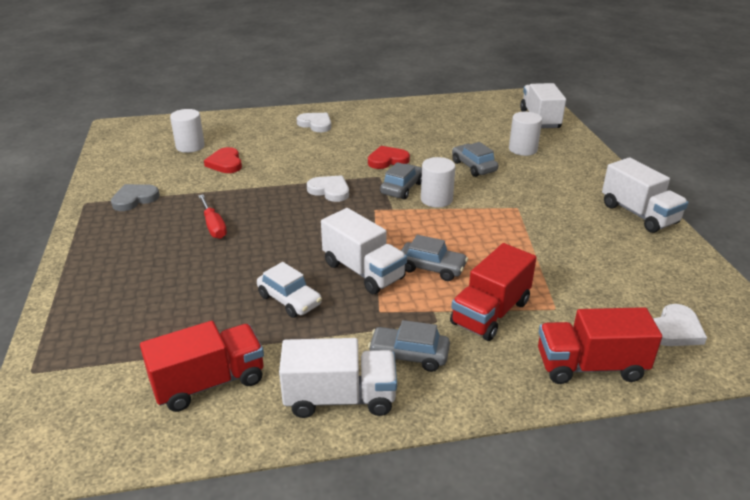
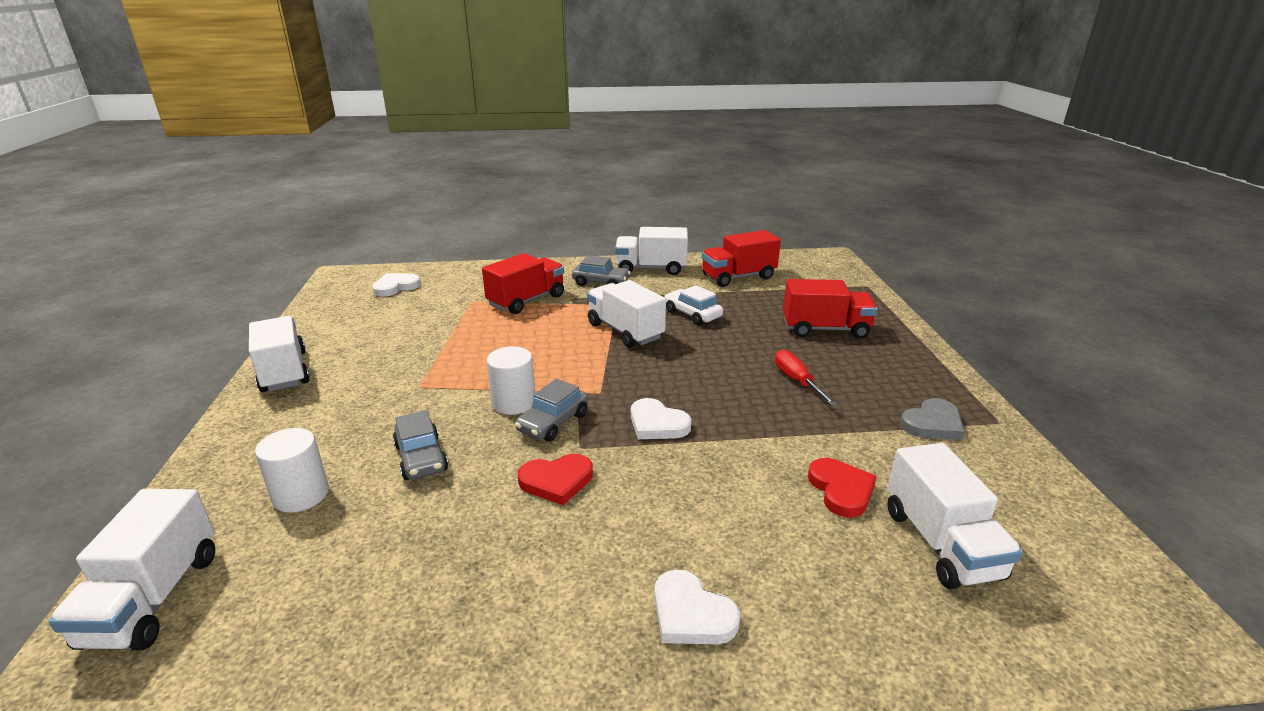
camera: 175 degrees left, 5 degrees down
white cylinder [170,109,205,153] -> white truck [887,443,1023,589]
grey car [401,235,468,281] -> none
red truck [538,307,662,384] -> red truck moved to [783,279,878,339]

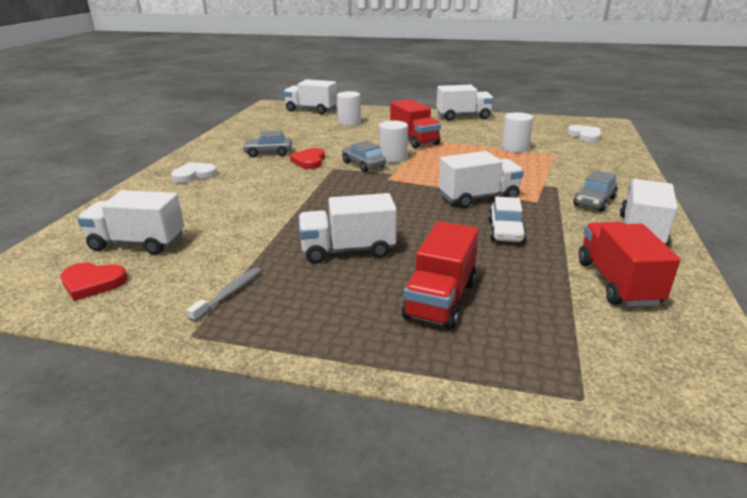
camera: 110 degrees right, 0 degrees up
grey car [393,410,448,480] -> grey car moved to [242,130,292,157]
red truck [482,253,564,314] -> red truck moved to [390,99,441,148]
white heart [631,398,691,439] -> none
white car [664,285,723,325] -> white car turned 120 degrees clockwise [488,197,527,243]
red screwdriver [775,349,838,406] -> white truck [299,193,397,264]
red heart [808,458,877,517] -> red heart moved to [60,262,127,301]
grey heart [900,398,965,440] -> grey toothbrush [187,267,261,322]
none -> white cylinder [502,112,533,153]

